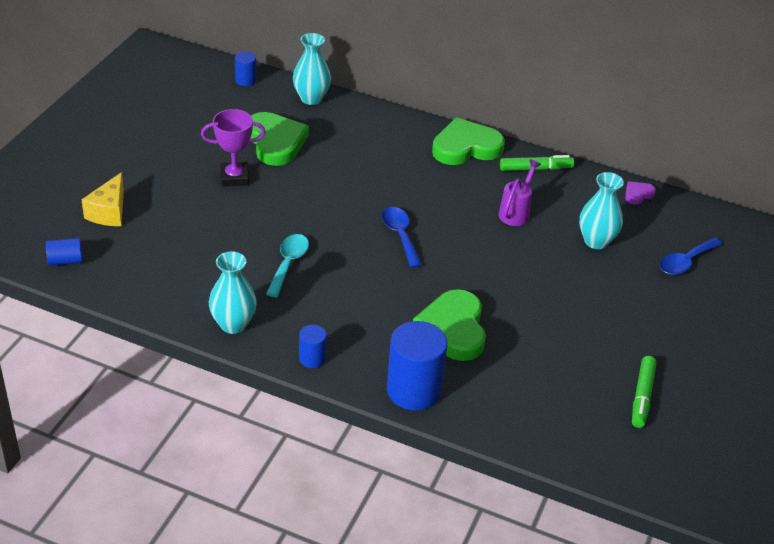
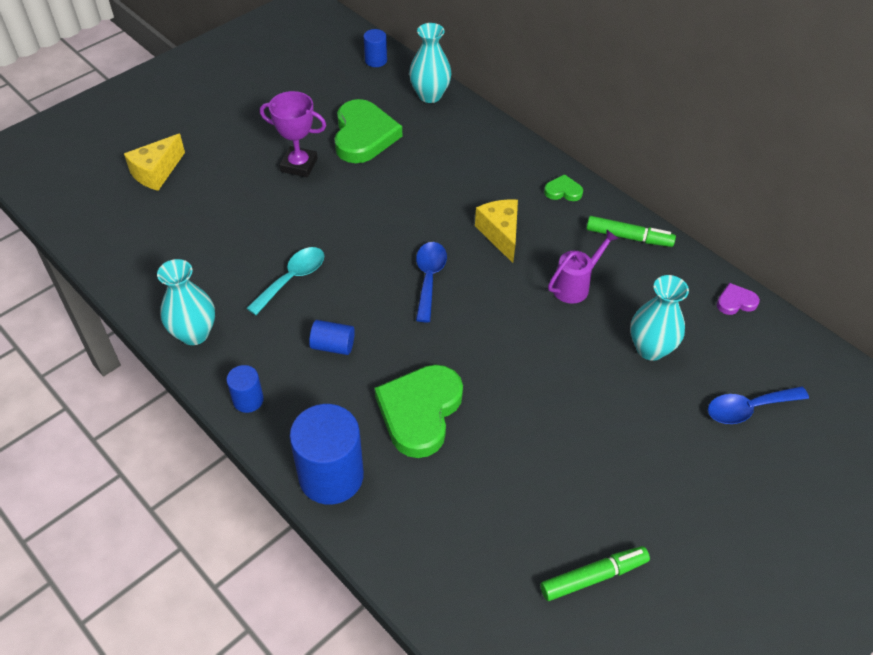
camera: 25 degrees right, 10 degrees up
blue cylinder [46,238,83,266] -> blue cylinder moved to [309,320,355,355]
green heart [432,118,505,165] -> green heart [544,174,583,201], size x0.45
green marker [632,356,657,428] -> green marker turned 150 degrees counterclockwise [540,546,650,601]
none -> yellow cheese [475,199,518,263]

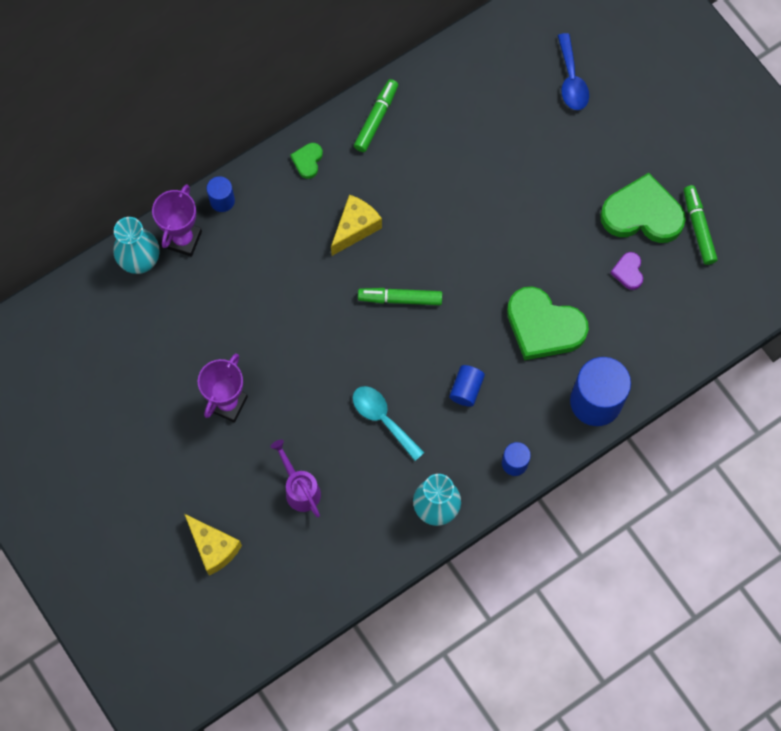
camera: 80 degrees left, 20 degrees up
green heart [335,99,402,163] -> green heart moved to [600,173,686,243]
blue cylinder [364,29,387,67] -> blue cylinder moved to [207,176,235,212]
blue spoon [416,242,447,322] -> green marker [358,288,442,305]
yellow cheese [475,199,518,263] -> yellow cheese turned 135 degrees clockwise [331,195,382,256]
purple watering can [548,230,619,304] -> purple watering can moved to [270,440,321,517]
turquoise vase [630,275,689,361] -> none
purple heart [717,283,760,315] -> purple heart moved to [610,252,643,290]
none -> purple trophy [152,184,202,257]

